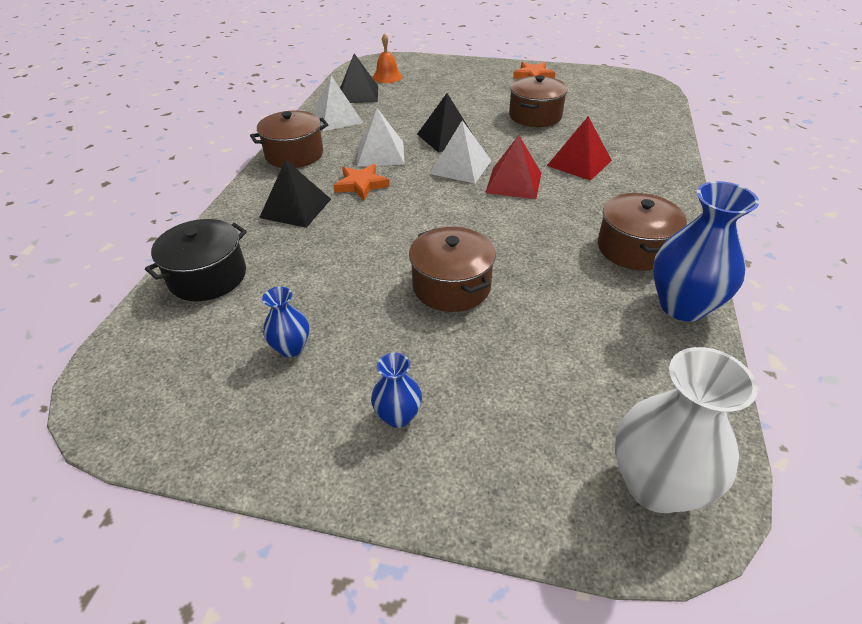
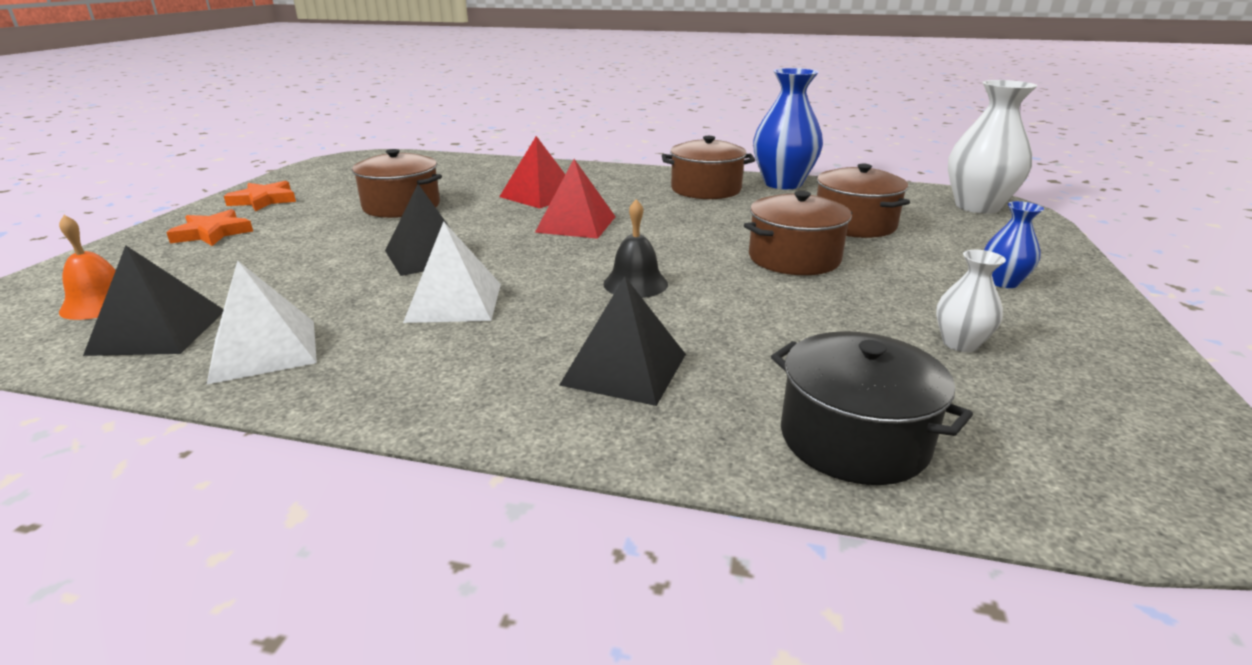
camera: 90 degrees left, 15 degrees down
brown pot [250,110,329,168] -> brown pot moved to [817,164,910,238]
blue vase [262,287,309,357] -> white vase [936,250,1006,352]
orange star [334,164,390,200] -> orange star moved to [166,209,253,246]
white pyramid [430,120,491,184] -> none
none -> black bell [603,199,668,298]

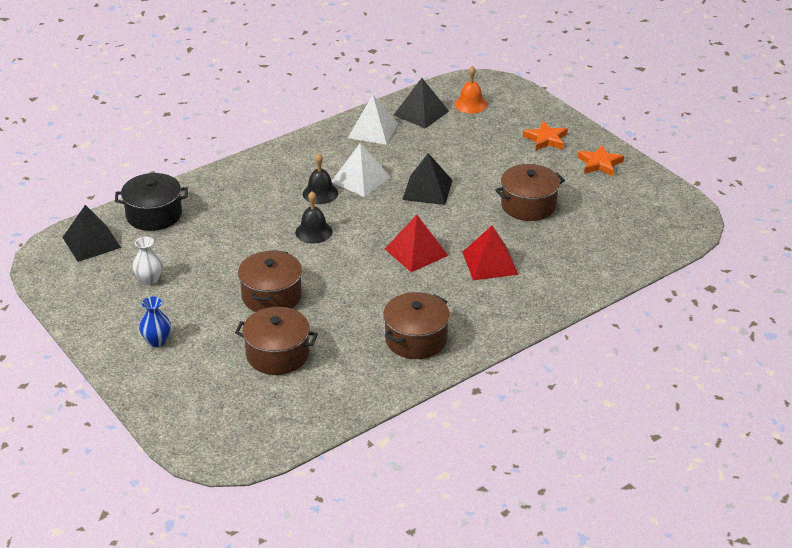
camera: 130 degrees right, 10 degrees up
black pyramid [559,276,686,406] -> black pyramid moved to [62,205,121,262]
blue vase [753,68,823,189] -> none
white vase [948,80,1037,214] -> none
none -> black bell [303,153,338,204]

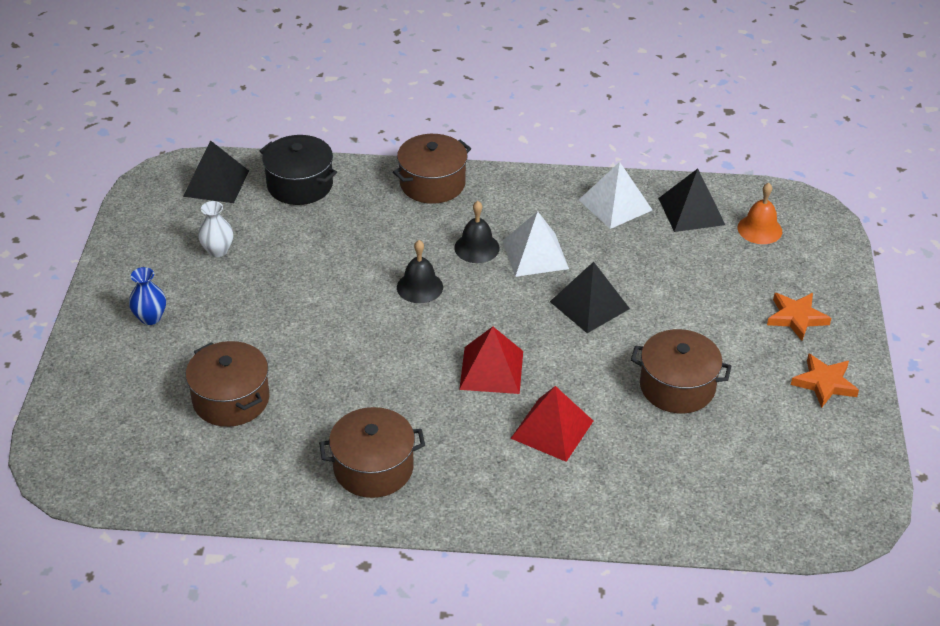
camera: 40 degrees right, 5 degrees up
brown pot [238,250,302,312] -> brown pot moved to [393,134,471,204]

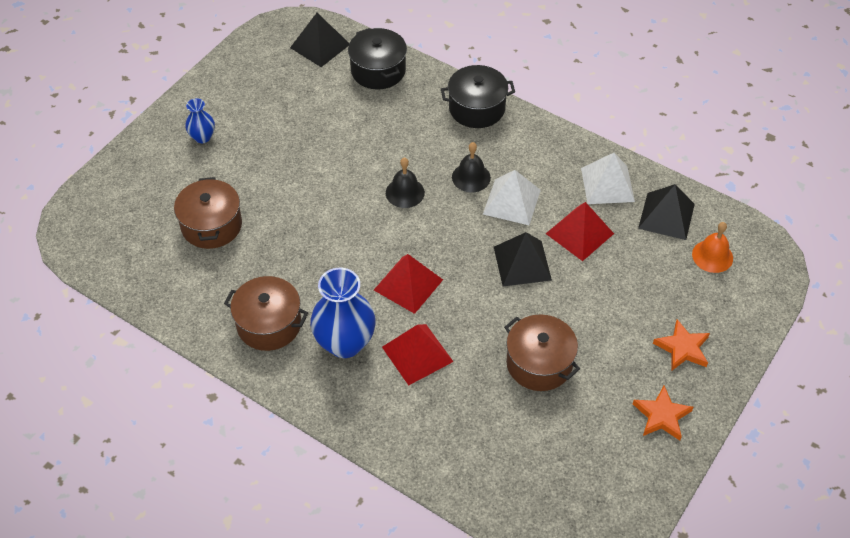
camera: 30 degrees right, 10 degrees up
white vase [198,201,233,257] -> none
brown pot [393,134,471,204] -> black pot [441,65,515,128]
none -> blue vase [310,268,376,358]
none -> red pyramid [546,202,614,261]

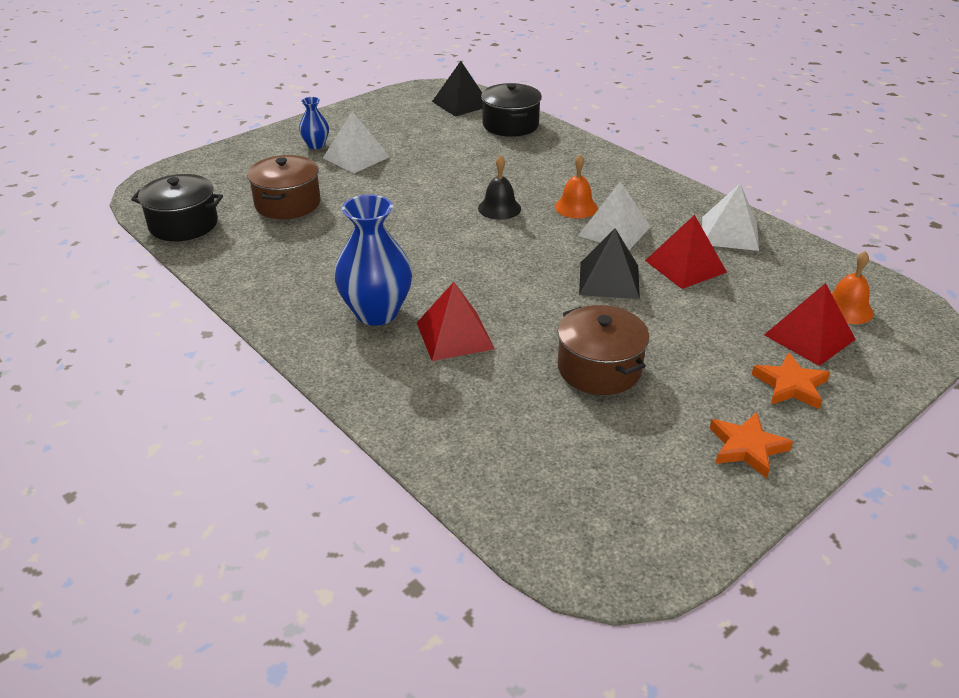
camera: 15 degrees right, 15 degrees down
brown pot [224,276,308,351] -> none
red pyramid [374,254,443,314] -> red pyramid moved to [764,283,856,366]
black pot [441,65,515,128] -> black pot moved to [131,174,223,241]
black bell [452,142,491,193] -> orange bell [555,154,598,219]
black pyramid [638,184,695,240] -> none
none -> white pyramid [323,111,390,173]

